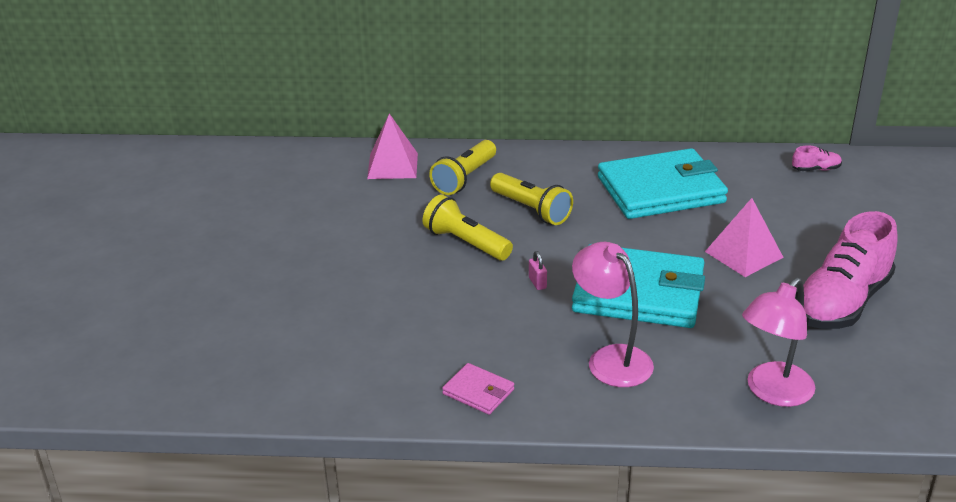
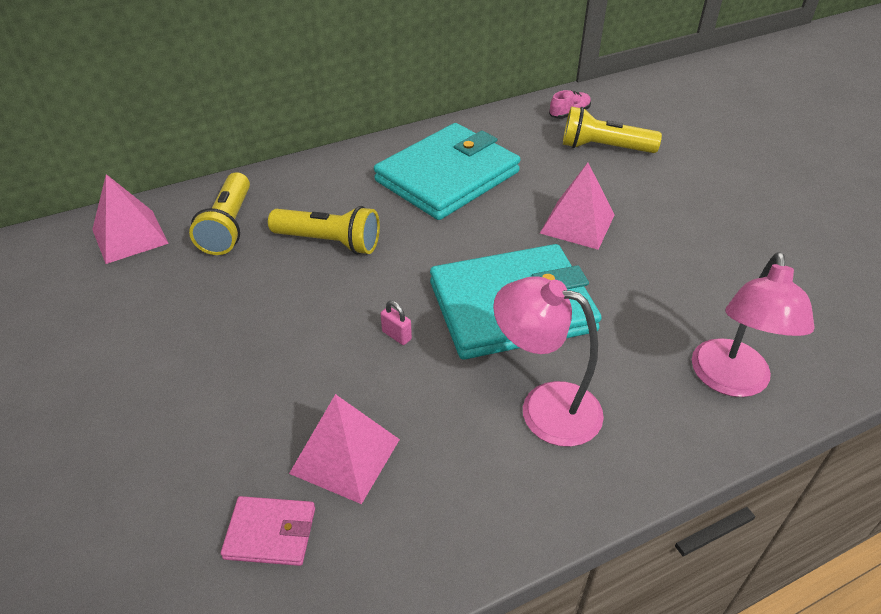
camera: 30 degrees left, 10 degrees up
yellow flashlight [423,194,513,260] -> yellow flashlight moved to [563,106,662,153]
pink wallet [442,363,514,415] -> pink wallet moved to [221,496,315,566]
pink shoe [795,211,898,329] -> none
none -> pink pyramid [289,394,400,504]

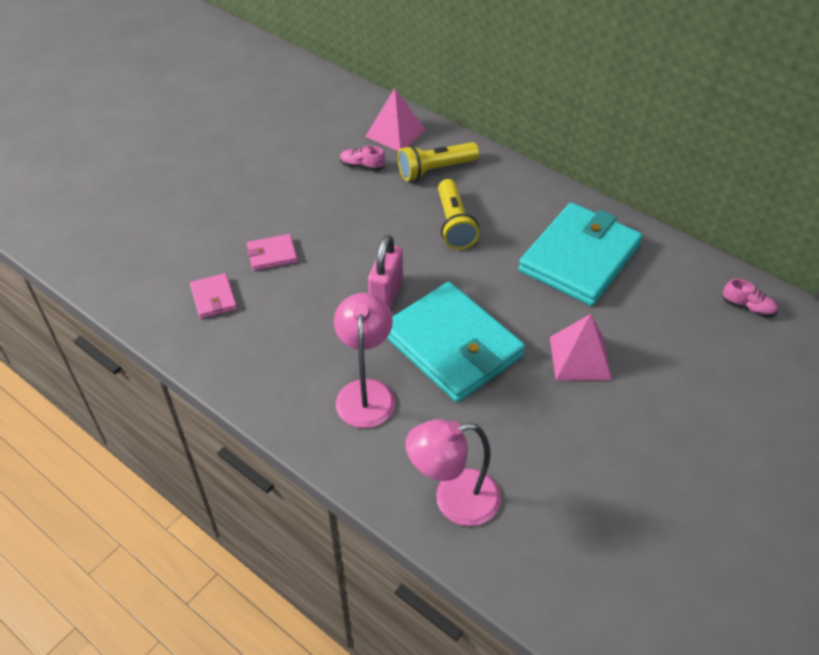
camera: 65 degrees right, 5 degrees up
pink pyramid [289,394,400,504] -> none
turquoise wallet [374,123,520,220] -> turquoise wallet turned 75 degrees counterclockwise [518,202,643,306]
pink padlock [381,301,412,345] -> pink padlock [368,235,403,309], size x2.18
yellow flashlight [563,106,662,153] -> none
none -> pink wallet [247,234,297,271]
none -> pink shoe [340,146,385,171]

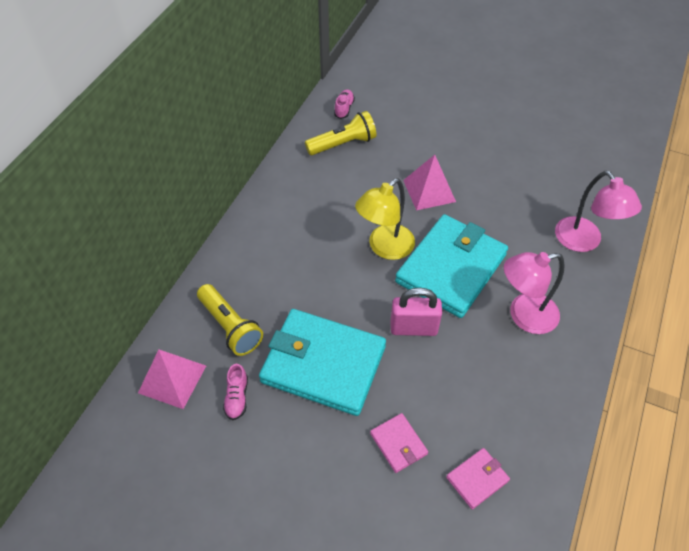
camera: 105 degrees left, 5 degrees up
yellow flashlight [438,179,479,250] -> yellow flashlight moved to [305,111,376,155]
turquoise wallet [518,202,643,306] -> turquoise wallet moved to [259,309,386,416]
none -> yellow lamp [355,179,415,260]

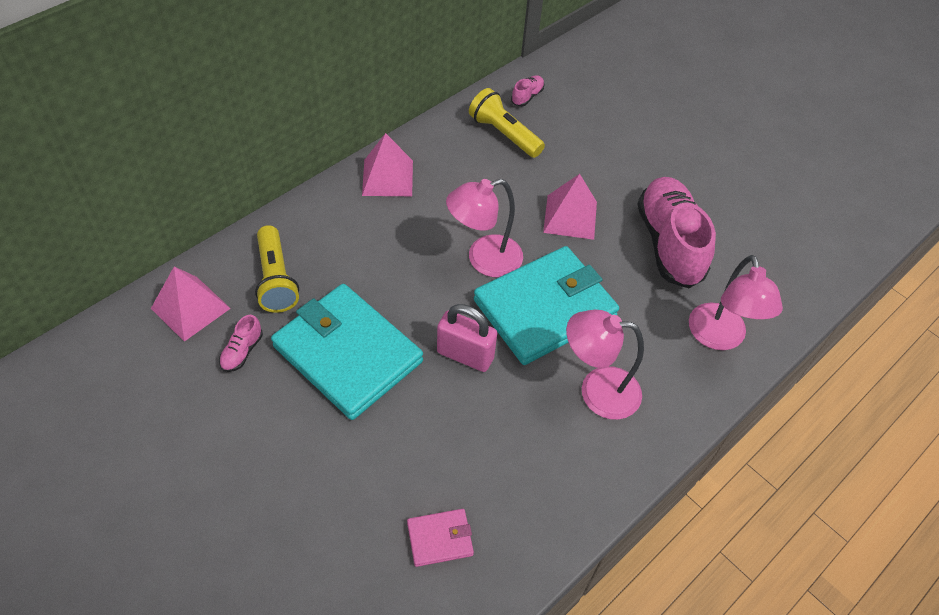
camera: 20 degrees right, 0 degrees up
yellow flashlight [305,111,376,155] -> yellow flashlight turned 135 degrees counterclockwise [469,88,545,158]
yellow lamp [355,179,415,260] -> pink lamp [446,179,523,277]
pink wallet [370,413,428,473] -> none
none -> pink pyramid [362,133,413,196]
none -> pink shoe [637,177,716,288]

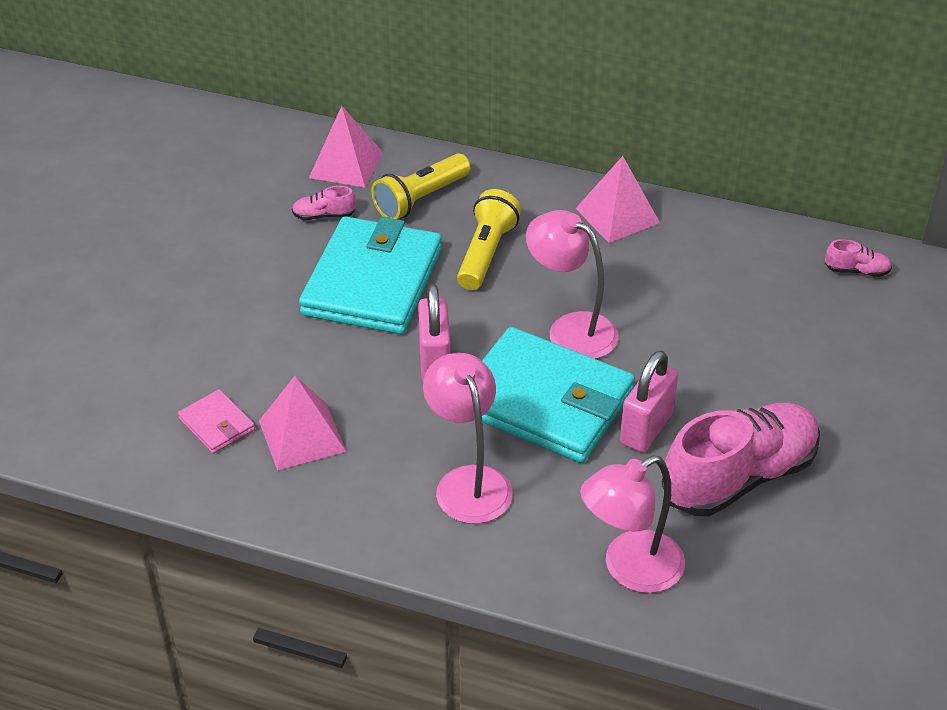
camera: 65 degrees right, 10 degrees down
yellow flashlight [469,88,545,158] -> yellow flashlight moved to [457,189,521,290]
pink pyramid [543,174,597,240] -> pink pyramid moved to [259,376,346,471]
none -> pink padlock [620,350,678,452]

